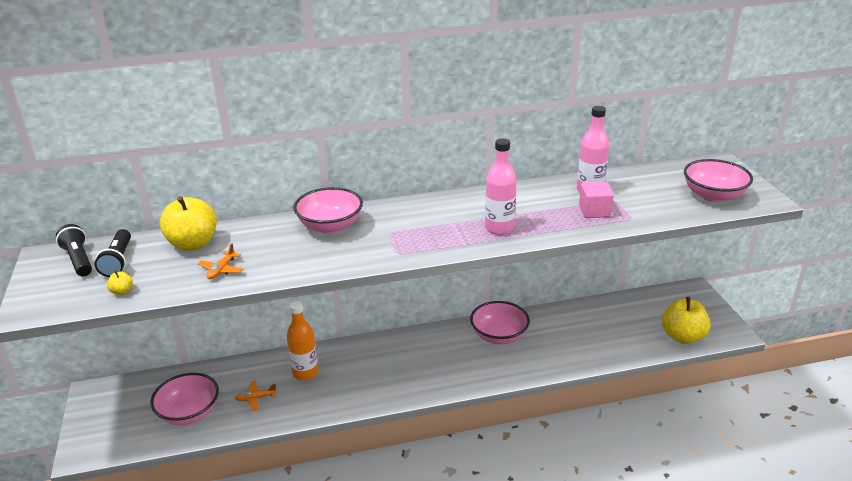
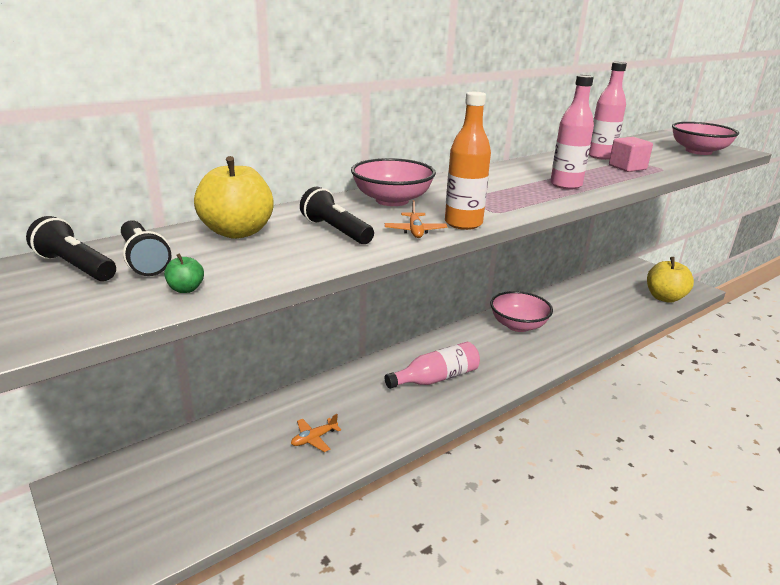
camera: 25 degrees left, 5 degrees down
yellow apple [107,271,133,295] -> green apple [164,253,204,293]
pink bowl [150,373,219,425] -> none
orange plane [198,243,244,279] -> orange plane moved to [385,200,447,238]
orange bottle [287,301,318,380] -> orange bottle moved to [445,92,491,230]
none -> black flashlight [300,187,374,244]
none -> pink bottle [385,342,480,389]

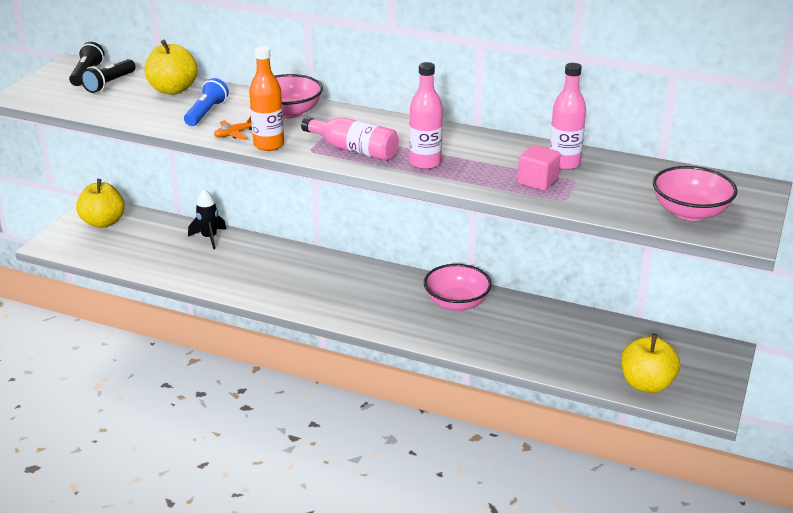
camera: 60 degrees right, 5 degrees up
green apple [164,253,204,293] -> none
orange plane [291,414,341,452] -> none
black flashlight [300,187,374,244] -> blue flashlight [184,78,229,126]
pink bottle [385,342,480,389] -> pink bottle moved to [301,117,399,161]
none -> yellow apple [76,179,125,228]
none -> black rocket [188,189,227,250]

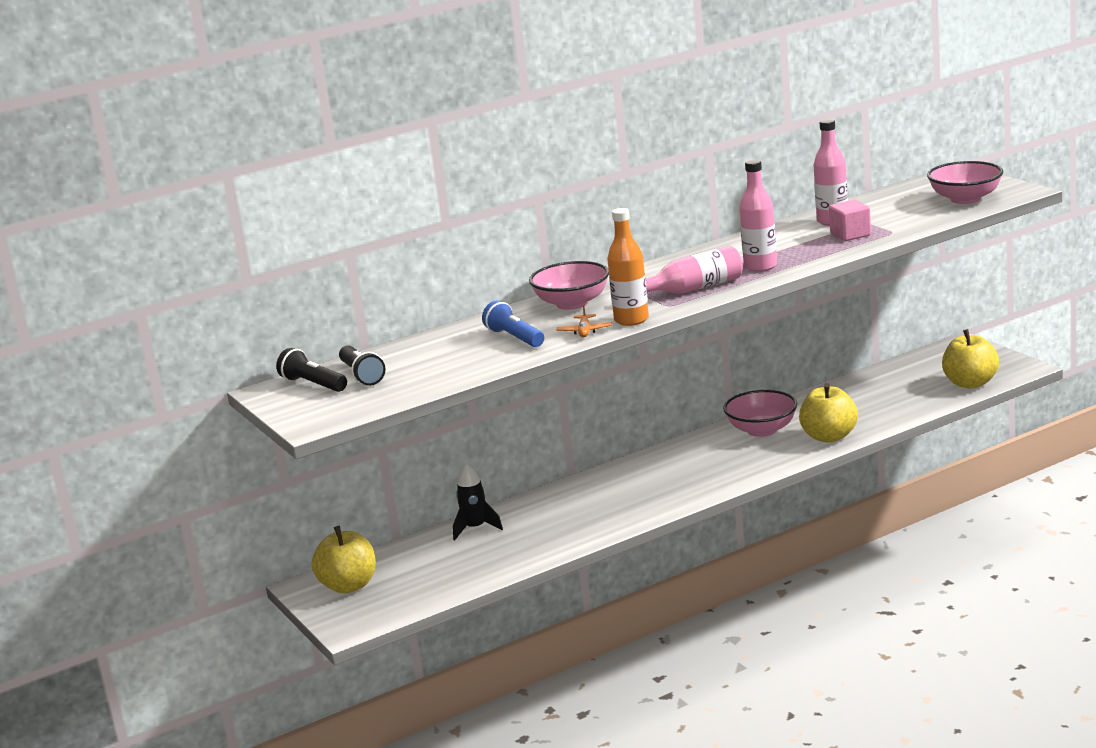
camera: 50 degrees left, 10 degrees down
yellow apple [145,40,197,95] -> yellow apple moved to [799,383,858,443]

